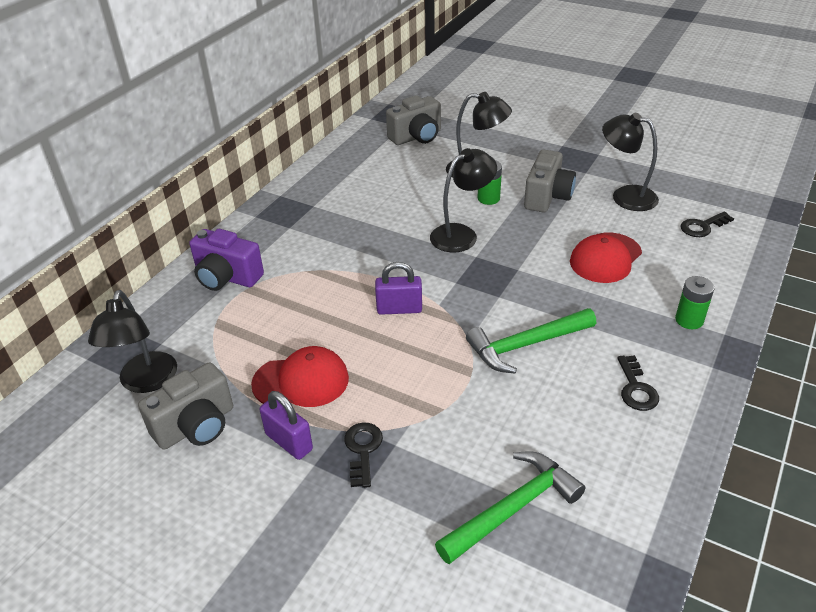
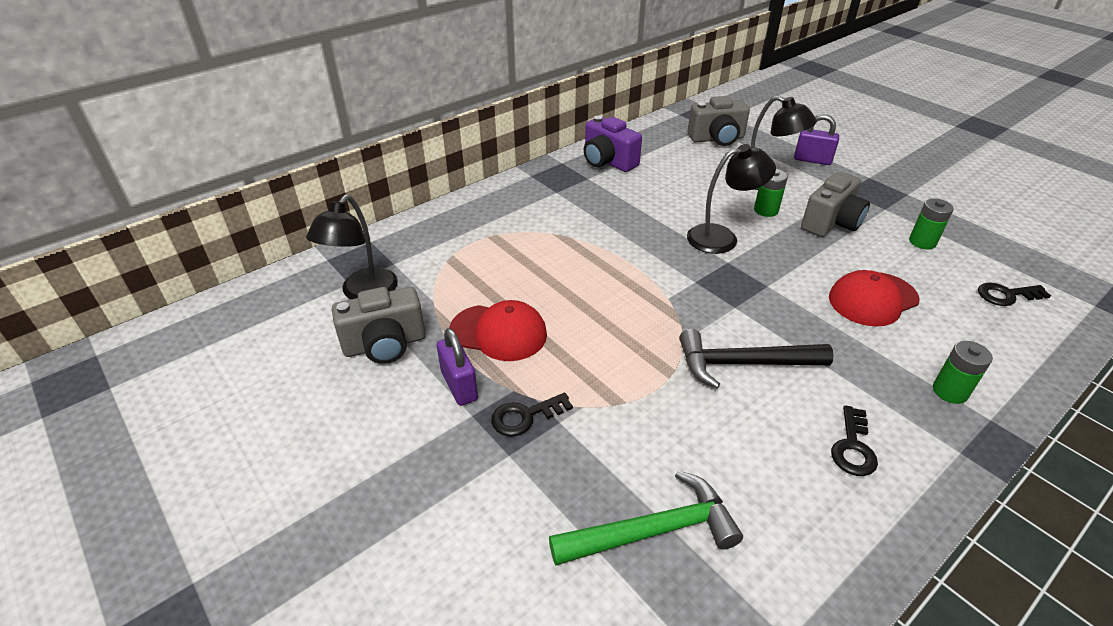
camera: 20 degrees right, 0 degrees up
purple camera [189,229,264,291] -> purple camera moved to [584,116,642,172]
black key [344,422,383,488] -> black key turned 135 degrees counterclockwise [491,392,573,437]
purple padlock [375,262,422,315] -> purple padlock moved to [794,114,839,165]
green hammer [466,308,596,374] -> black hammer [679,329,834,389]
black lamp [602,113,659,211] -> green battery [909,198,954,249]

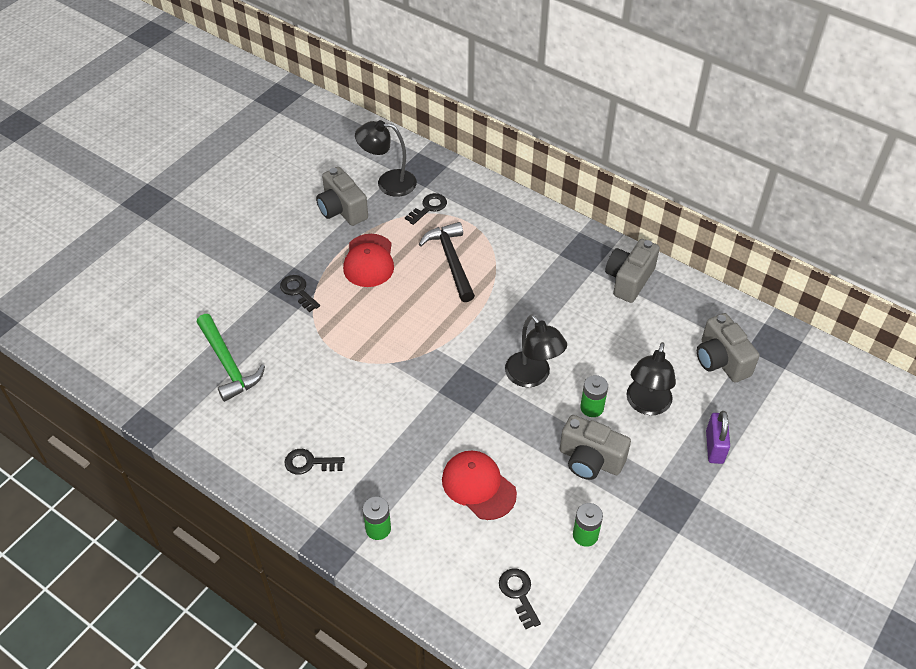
camera: 75 degrees right, 10 degrees up
purple padlock [437,328,478,406] -> none
purple camera [584,116,642,172] -> grey camera [605,239,660,303]
black hammer [679,329,834,389] -> black hammer moved to [419,222,475,302]
none -> black key [405,193,447,225]

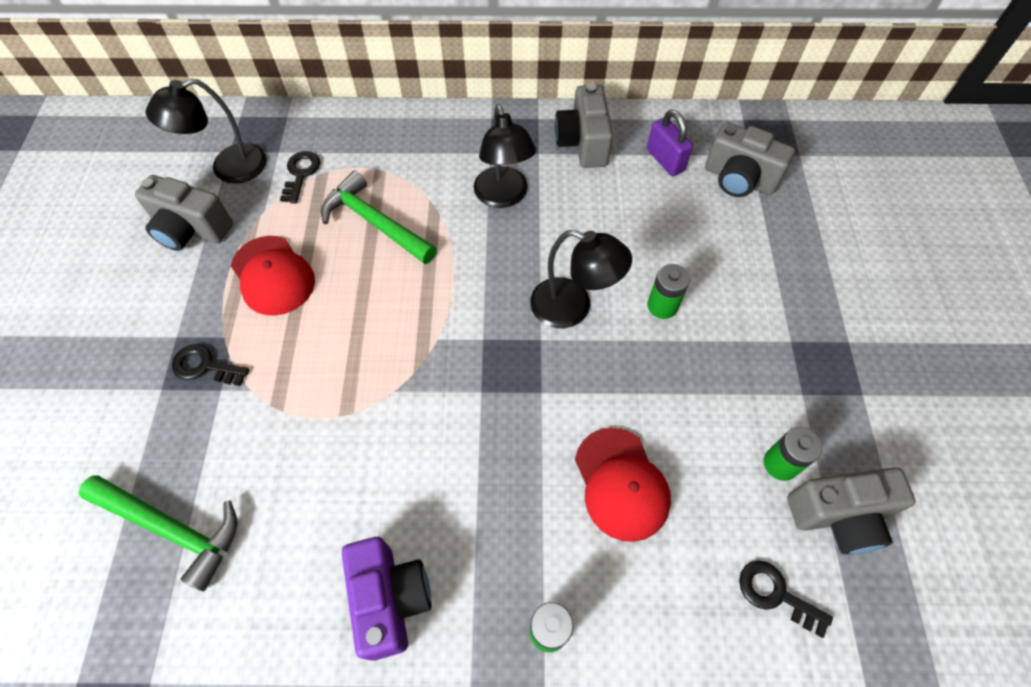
camera: 35 degrees left, 10 degrees up
black key [285,449,345,475] -> purple camera [342,537,431,661]
black hammer [419,222,475,302] -> green hammer [321,171,437,264]
red cap [442,451,517,520] -> red cap turned 120 degrees counterclockwise [575,428,671,542]
grey camera [560,415,631,480] -> grey camera moved to [787,467,916,554]
black lamp [627,342,676,415] -> black lamp moved to [474,104,536,208]
purple padlock [706,411,730,464] -> purple padlock moved to [647,110,693,176]

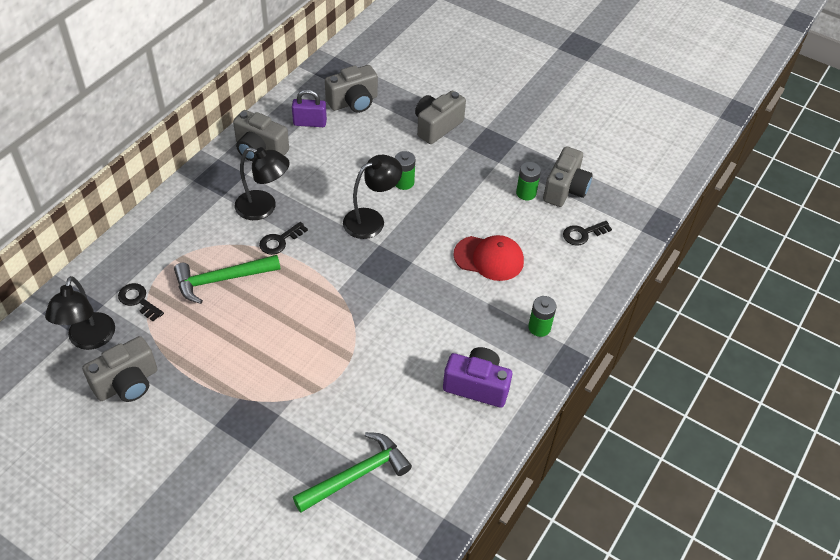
camera: 60 degrees left, 10 degrees down
black key [172,344,249,386] -> black key moved to [259,222,308,255]
red cap [231,236,315,316] -> none
none -> grey camera [415,91,466,144]

